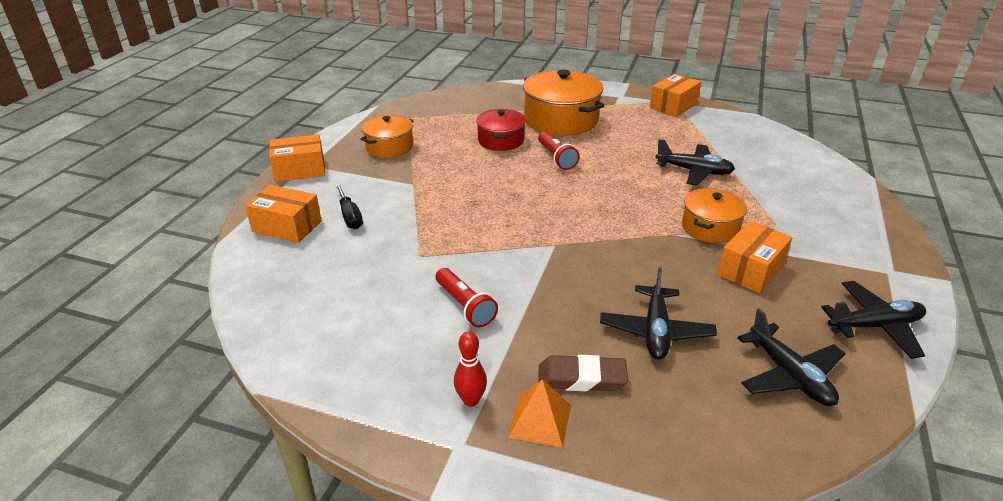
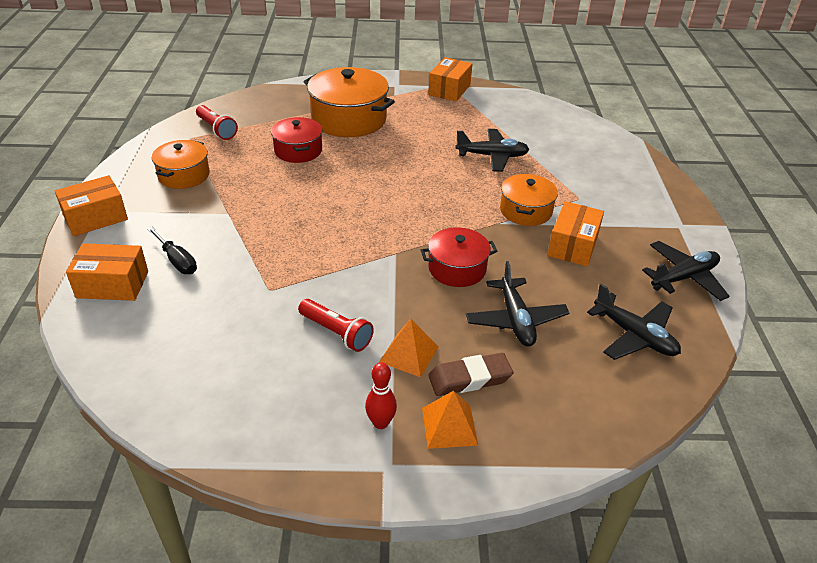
camera: 20 degrees left, 5 degrees up
red flashlight [538,131,580,170] -> red flashlight moved to [196,105,238,140]
none -> orange pyramid [379,319,439,377]
none -> red pot [421,227,497,287]

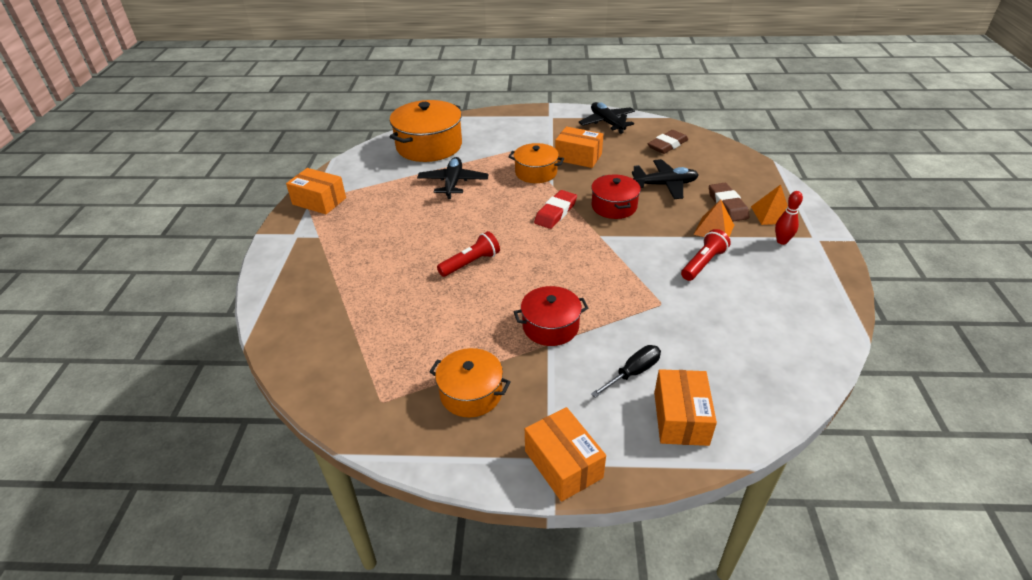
camera: 85 degrees left, 0 degrees up
red flashlight [196,105,238,140] -> red flashlight moved to [437,231,500,277]
red pot [271,117,323,163] -> red pot moved to [514,286,589,346]
orange pot [304,67,395,137] -> orange pot moved to [389,100,462,162]
black plane [587,284,681,360] -> brown eraser [648,130,688,154]
none -> red eraser [534,190,577,229]

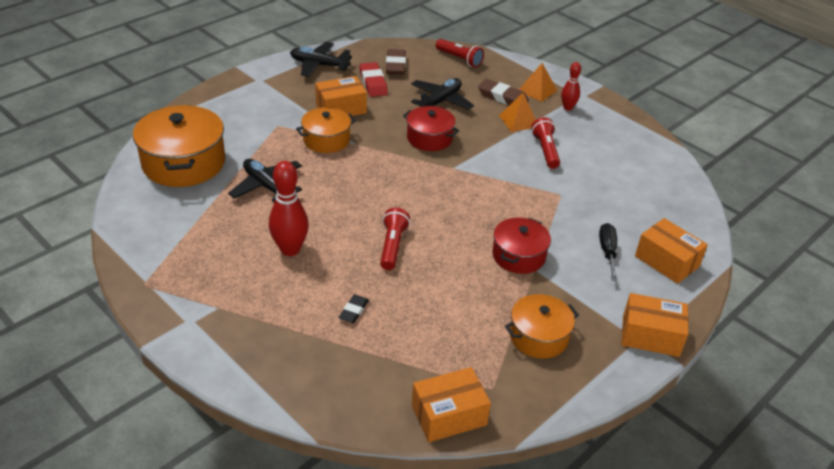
camera: 50 degrees left, 0 degrees up
orange box [286,168,346,214] -> orange box moved to [412,367,491,442]
red eraser [534,190,577,229] -> red eraser moved to [360,62,388,97]
none -> red bowling pin [269,161,309,256]
none -> black eraser [338,294,369,323]
none -> red flashlight [436,39,484,67]

